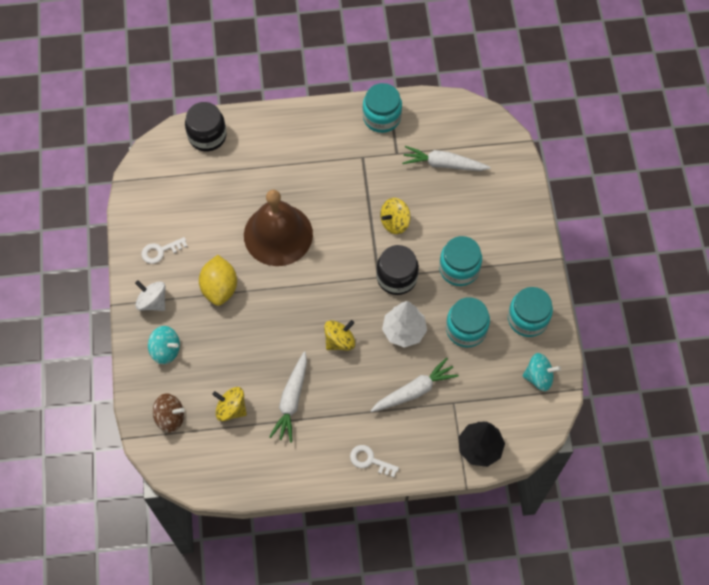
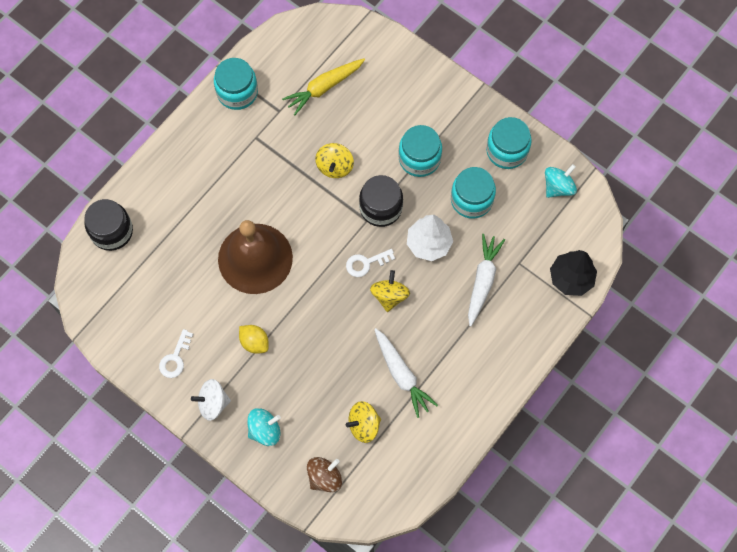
camera: 45 degrees left, 5 degrees up
yellow lemon [199,255,237,306] -> yellow lemon [239,325,269,354], size x0.64
white key [350,445,399,477] -> white key moved to [346,249,395,277]
white carrot [402,146,491,171] -> yellow carrot [282,59,365,115]

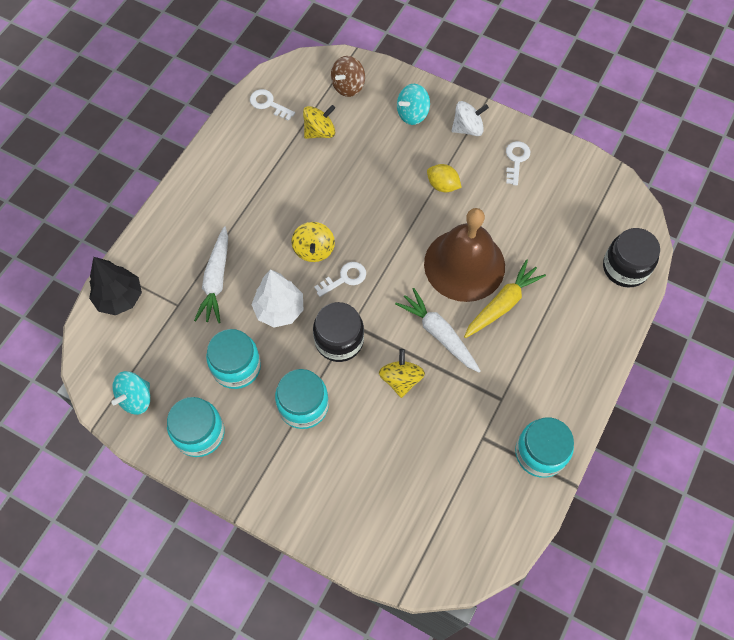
camera: 170 degrees right, 5 degrees down
yellow carrot [282,59,365,115] -> yellow carrot moved to [464,259,546,338]
white carrot [374,328,438,418] -> white carrot moved to [395,288,481,373]
none -> white key [250,89,295,121]

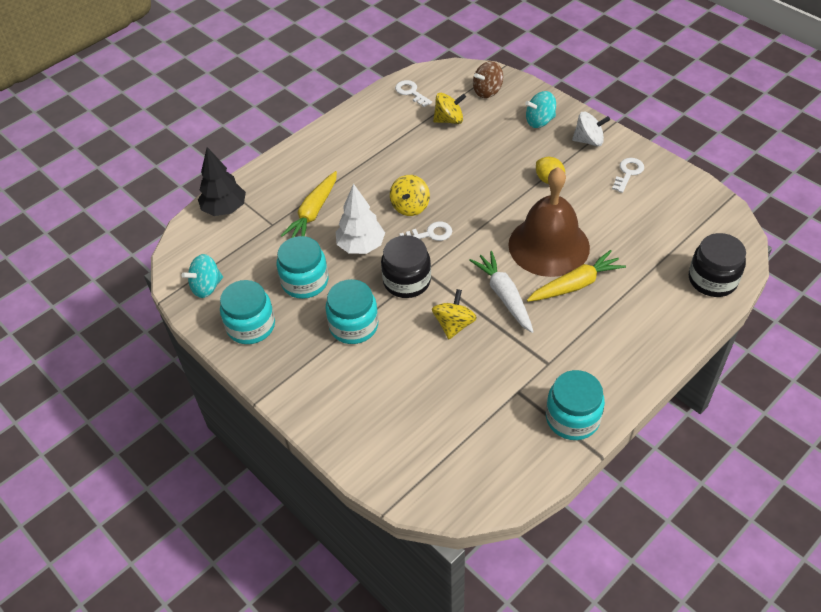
camera: 20 degrees right, 15 degrees down
white carrot [194,226,228,323] -> yellow carrot [281,171,337,238]

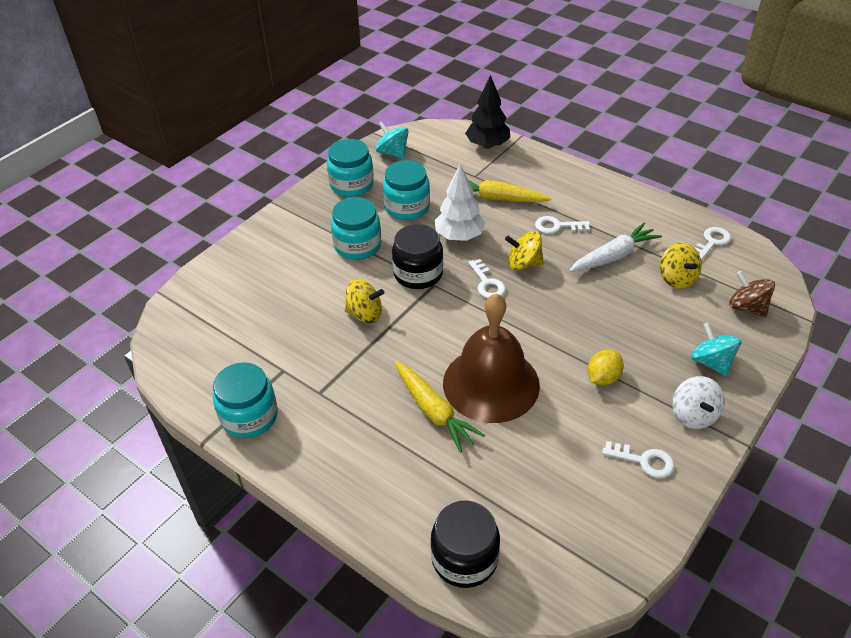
camera: 80 degrees right, 5 degrees down
white carrot [469,251,534,333] -> white carrot moved to [569,222,662,272]
none -> white key [535,216,590,234]

